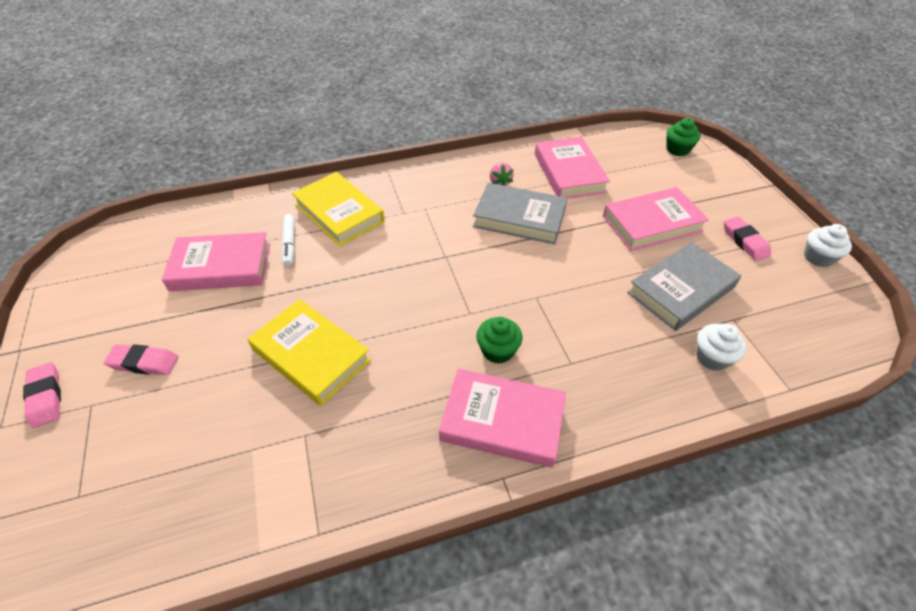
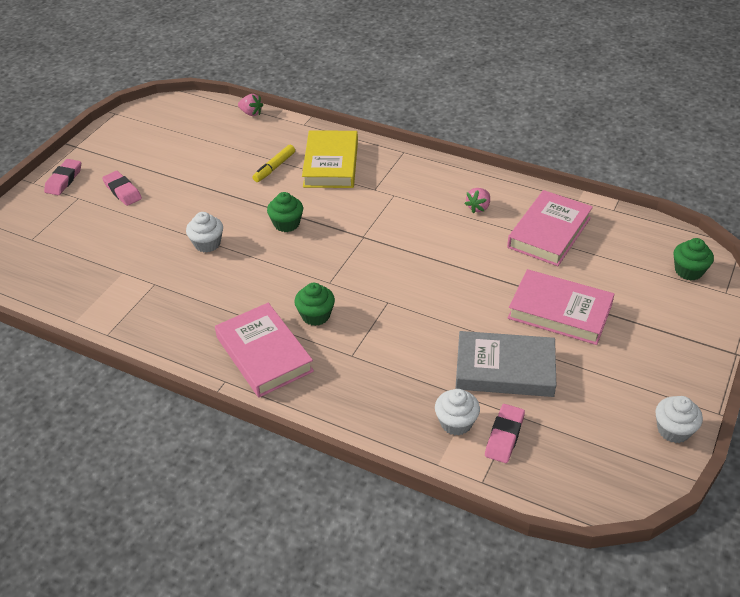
camera: 45 degrees right, 5 degrees down
pink book [162,232,270,291] -> none
yellow book [248,299,371,406] -> white cupcake [186,212,223,253]
white marker [281,214,295,267] -> yellow marker [252,145,295,182]
grey book [473,183,567,244] -> none
pink eraser [724,216,771,261] -> pink eraser moved to [485,404,525,463]
none -> pink strawberry [238,94,263,116]
none -> green cupcake [267,192,303,232]

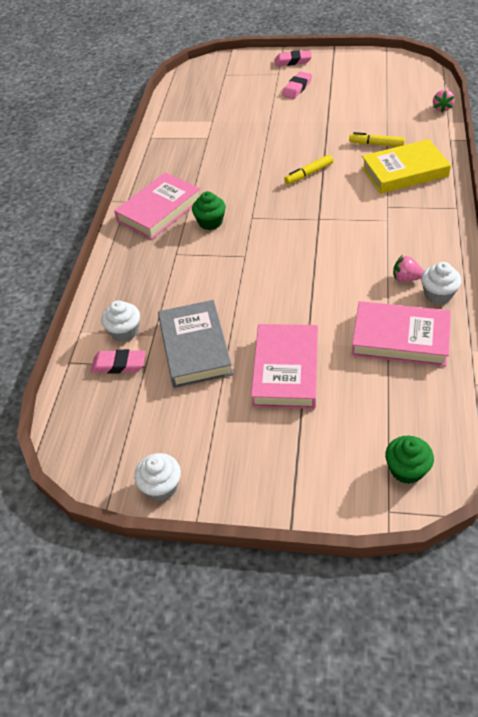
camera: 75 degrees right, 5 degrees up
white cupcake [186,212,223,253] -> white cupcake moved to [421,262,461,304]
green cupcake [267,192,303,232] -> yellow marker [284,155,333,184]

